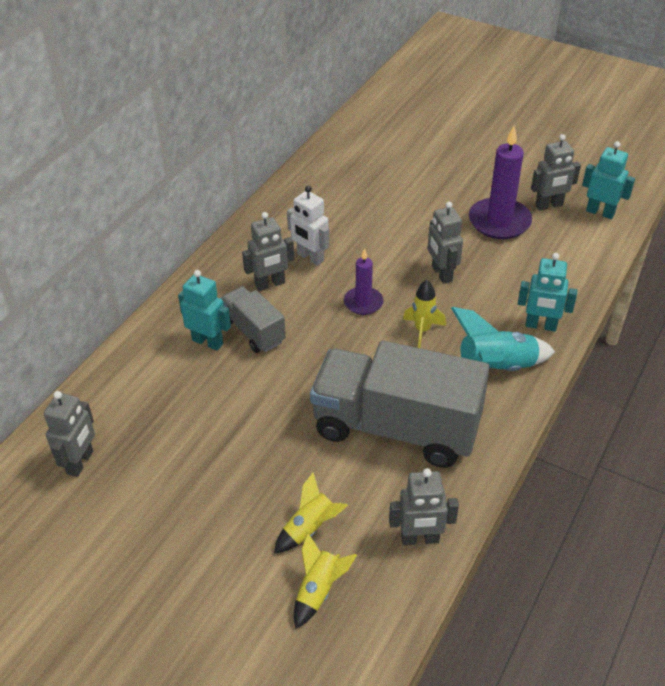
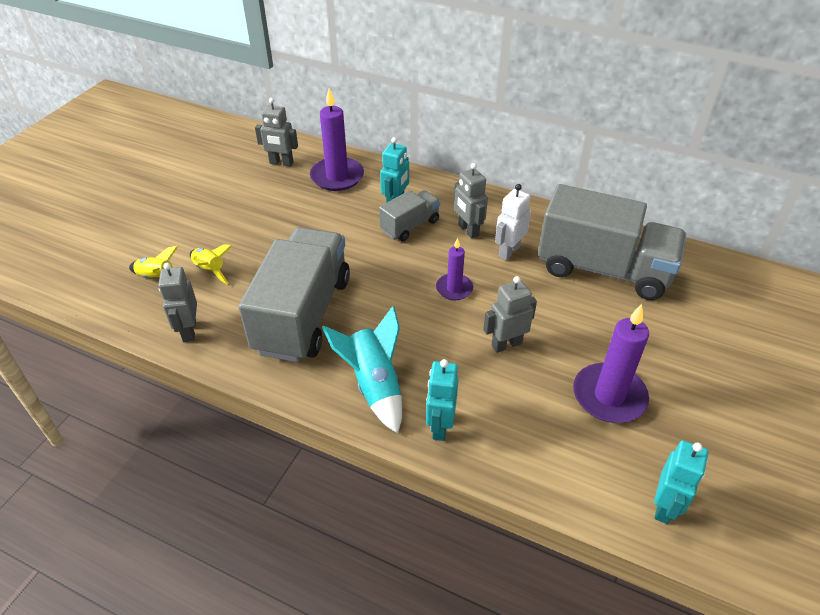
camera: 85 degrees right, 0 degrees up
yellow rocket [403,280,446,348] -> none
grey robot [531,134,581,211] -> none
none -> purple candle [310,88,364,191]
none -> grey truck [538,184,686,300]

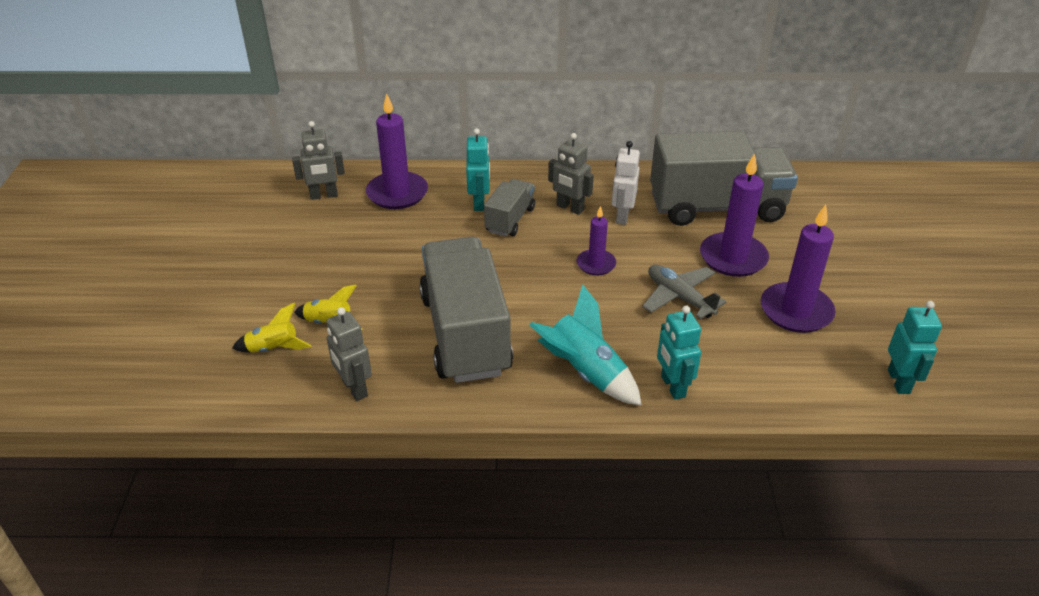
camera: 25 degrees left, 5 degrees down
grey robot [483,276,537,353] -> grey plane [642,265,727,319]
none -> purple candle [700,153,769,277]

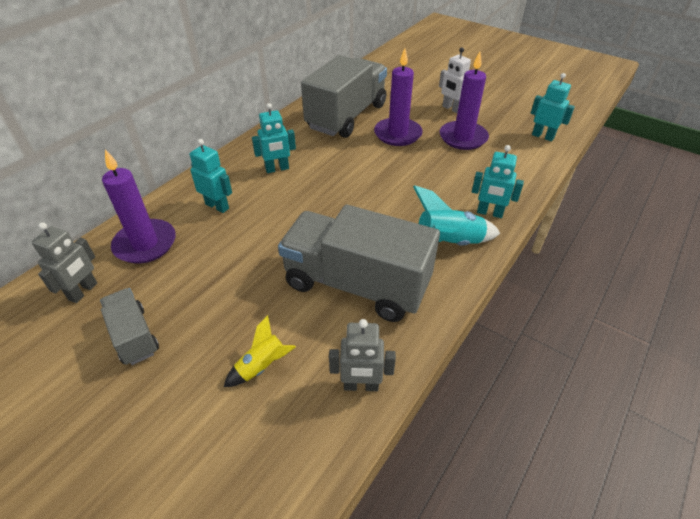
camera: 55 degrees left, 5 degrees up
yellow rocket [232,303,312,353] -> none
grey truck [484,179,535,236] -> grey truck moved to [100,288,159,365]
grey robot [548,133,594,215] -> turquoise robot [252,103,296,173]
purple candle [577,206,616,275] -> none
white robot [612,141,640,225] -> white robot moved to [439,47,471,113]
grey plane [642,265,727,319] -> none

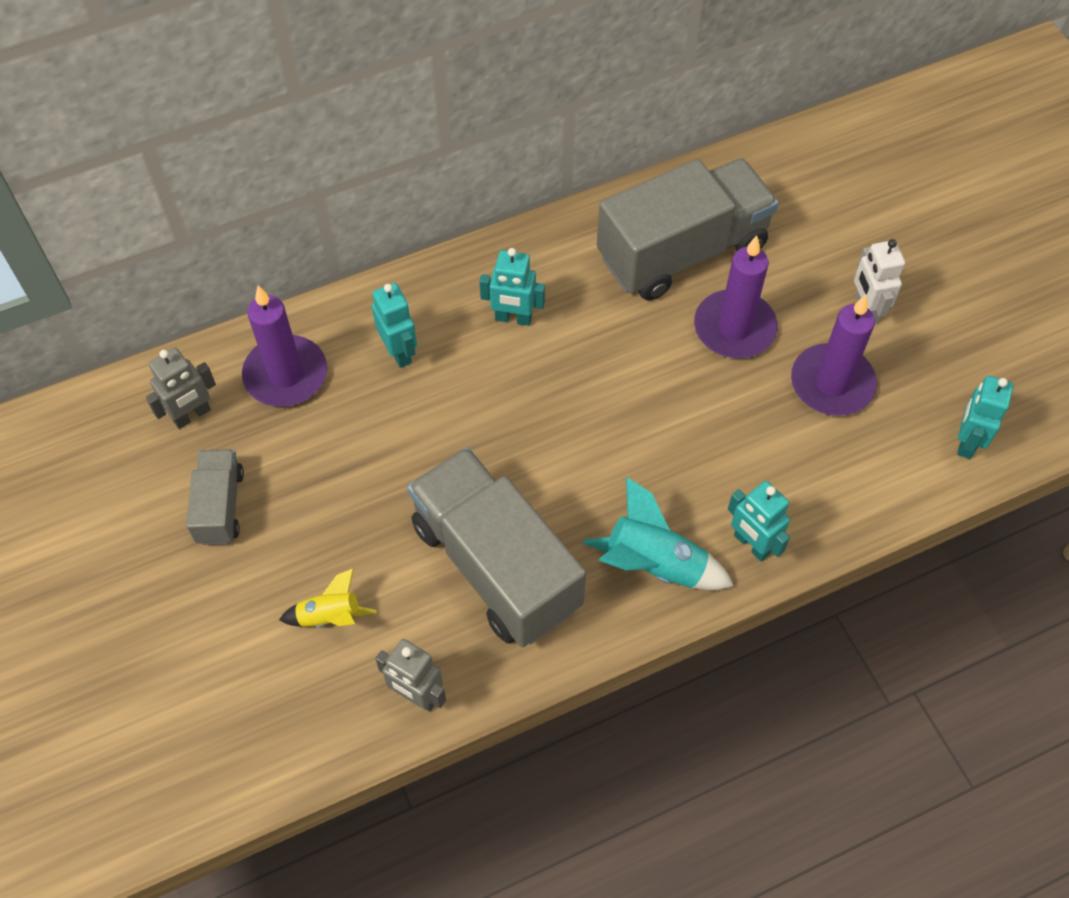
camera: 30 degrees right, 15 degrees up
turquoise robot [531,73,575,141] -> turquoise robot turned 135 degrees counterclockwise [957,376,1014,459]

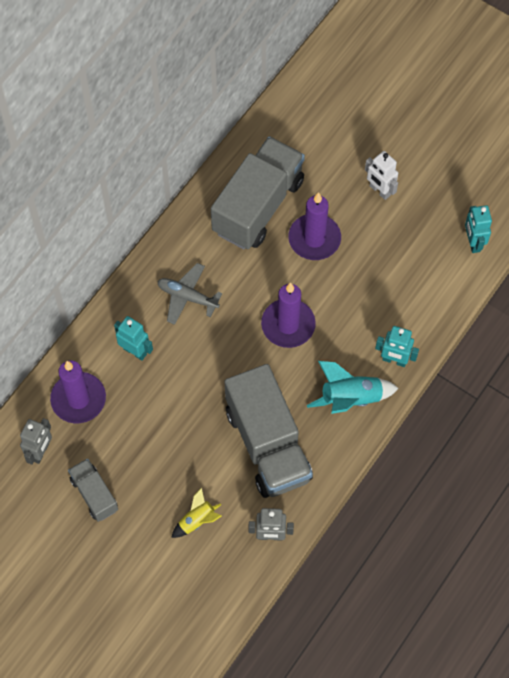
camera: 30 degrees left, 5 degrees up
grey truck [407,447,586,647] -> grey truck turned 135 degrees counterclockwise [224,364,313,498]
turquoise robot [479,248,545,326] -> grey plane [157,263,222,325]
purple candle [791,295,877,416] -> purple candle moved to [261,282,316,348]

